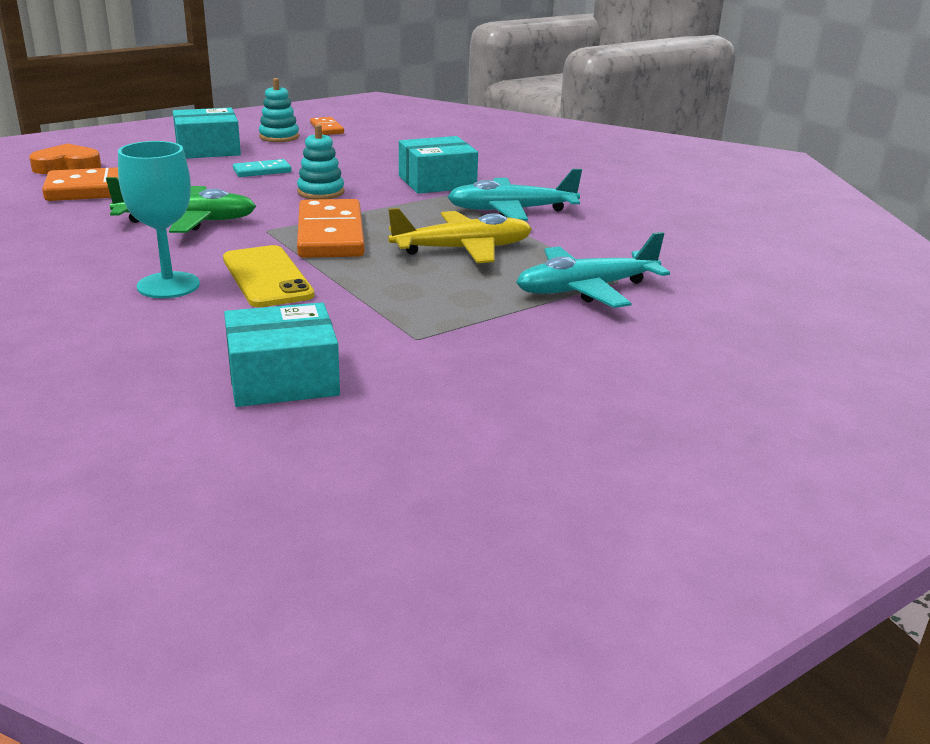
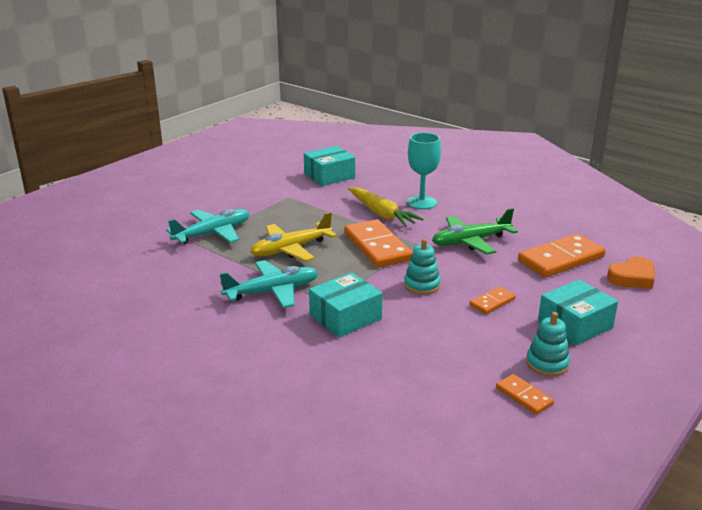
camera: 165 degrees right, 0 degrees up
yellow phone [223,245,314,307] -> yellow carrot [348,187,424,227]
turquoise domino [233,159,291,177] -> orange domino [469,286,516,314]

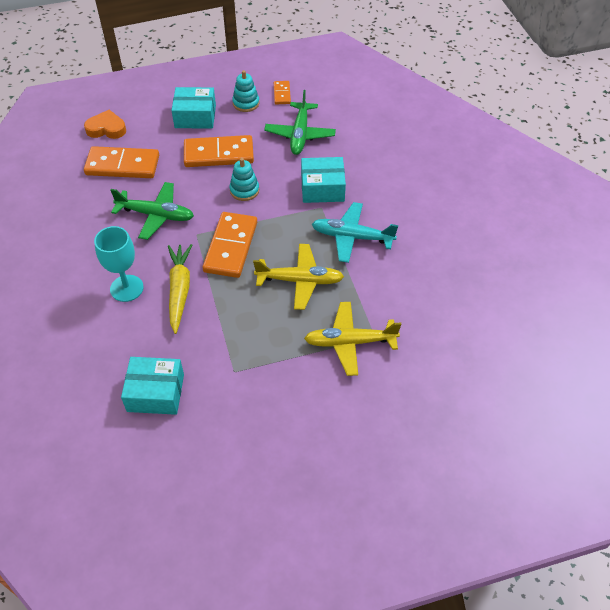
camera: 145 degrees left, 25 degrees up
turquoise plane [166,209,250,244] -> yellow plane [304,302,401,376]
orange domino [469,286,516,314] -> orange domino [184,135,254,167], size x1.99
none -> green plane [264,90,336,155]

